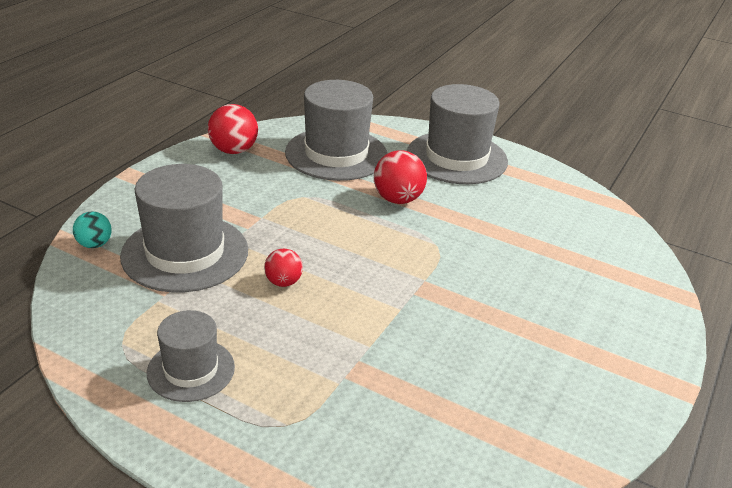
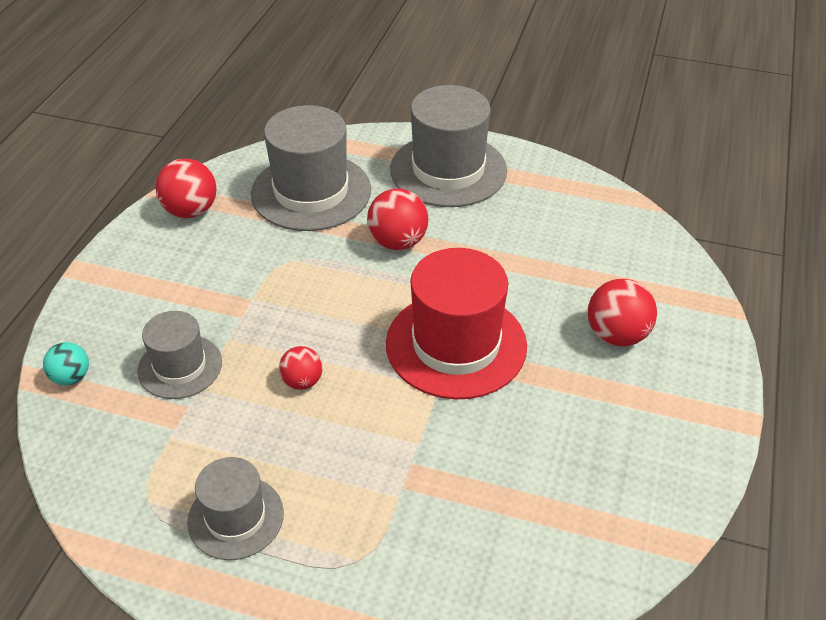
camera: 10 degrees left, 10 degrees up
grey hat [120,164,248,293] -> grey hat [137,311,222,399], size x0.58
none -> red hat [386,248,527,399]
none -> red ball [588,279,657,346]

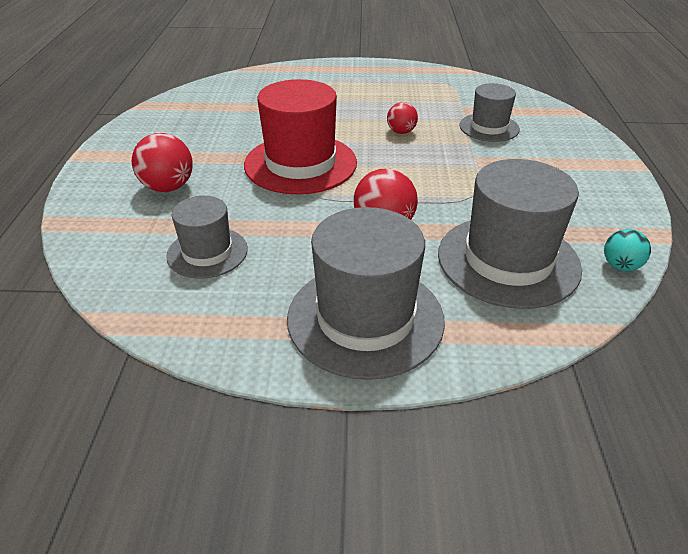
camera: 165 degrees right, 5 degrees down
turquoise ball [43,342,89,385] -> turquoise ball moved to [604,229,651,271]
red ball [155,158,217,218] -> none
grey hat [187,457,284,560] -> grey hat moved to [166,196,248,279]

